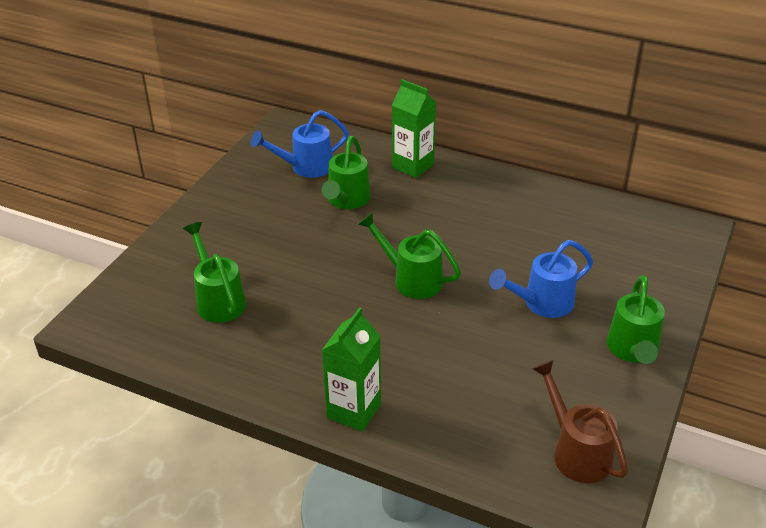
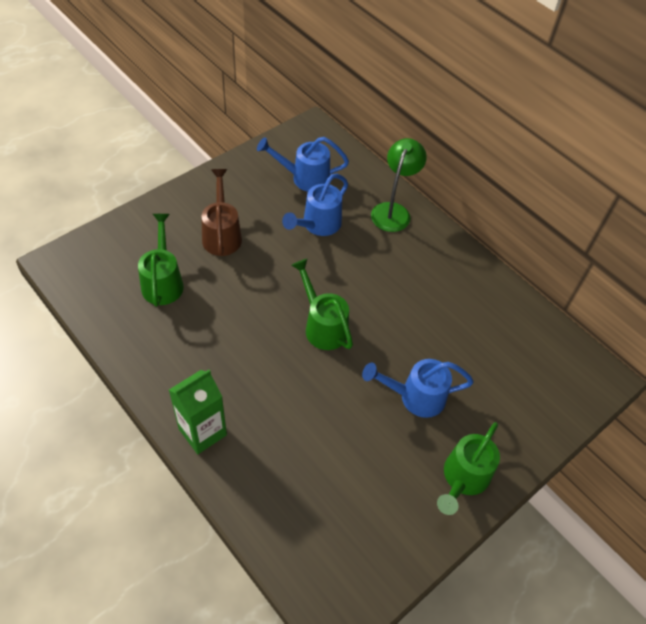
camera: 20 degrees right, 15 degrees up
green watering can [322,136,371,209] -> blue watering can [282,174,348,236]
green carton [392,79,436,178] -> green lamp [371,138,427,232]
brown watering can [532,360,628,483] -> brown watering can moved to [201,169,242,256]

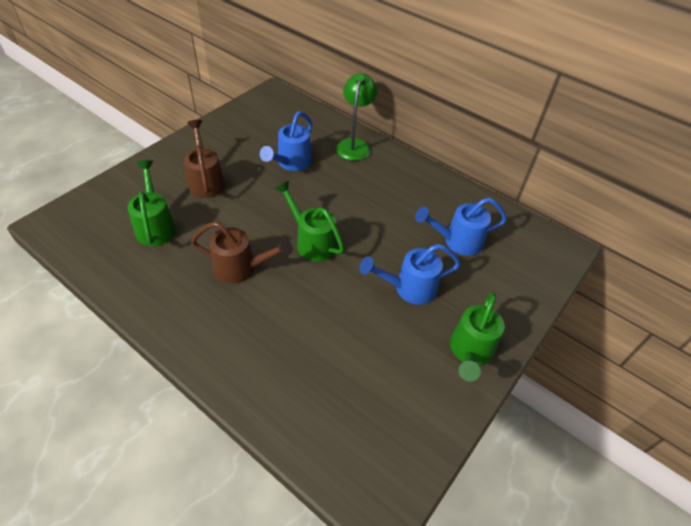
camera: 10 degrees left, 5 degrees down
green carton [169,370,227,454] -> none
blue watering can [257,137,349,192] -> blue watering can moved to [415,197,507,256]
none -> brown watering can [191,221,293,284]

